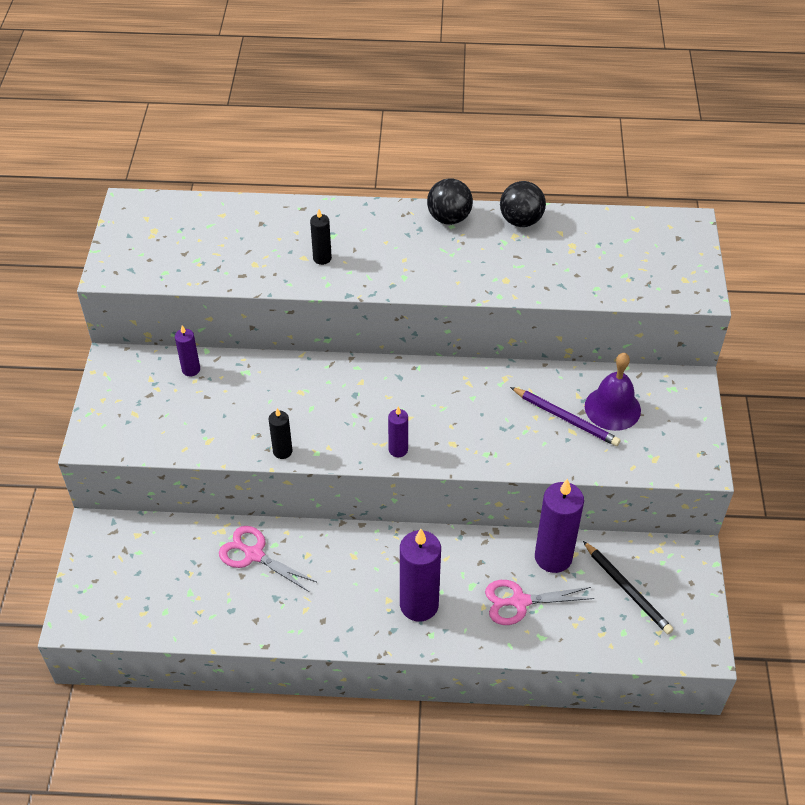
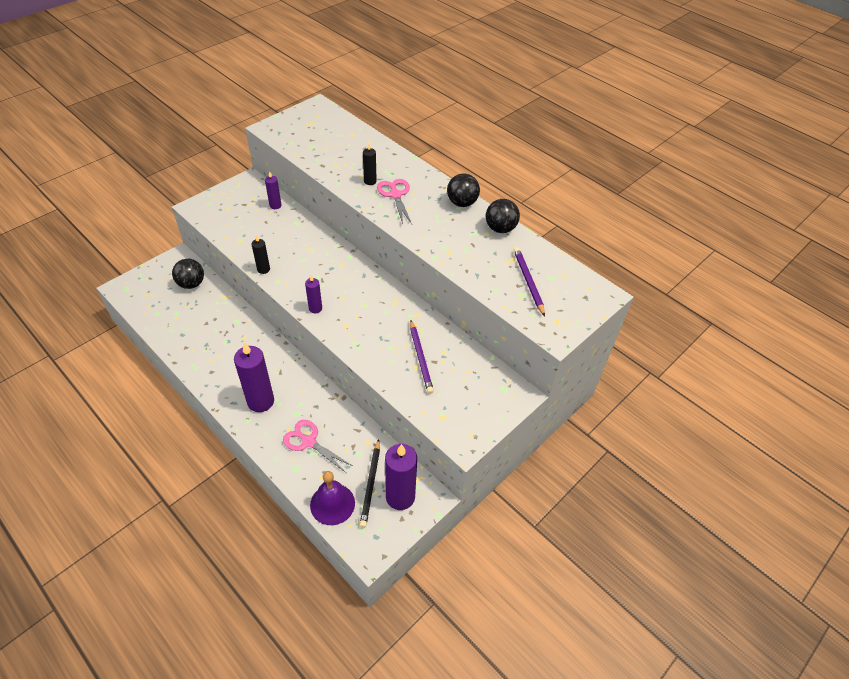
camera: 40 degrees right, 0 degrees up
pink scissors [219,526,317,592] -> pink scissors moved to [377,179,412,224]
purple candle [535,479,584,573] -> purple candle moved to [385,444,417,510]
purple bell [585,353,641,431] -> purple bell moved to [310,471,355,525]
none -> black ball [172,259,204,289]
none -> purple pencil [514,247,545,316]

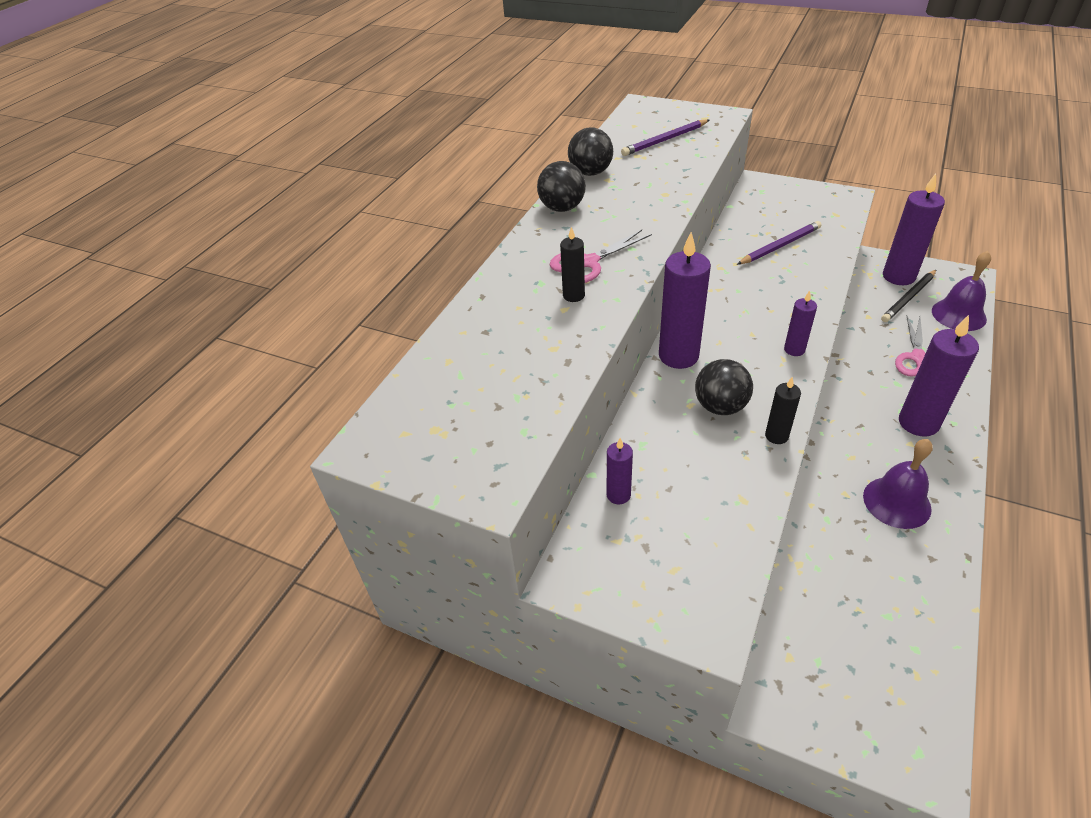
camera: 105 degrees left, 5 degrees down
black ball [172,259,204,289] -> black ball moved to [695,359,753,415]
black pencil [360,439,380,528] -> black pencil turned 150 degrees clockwise [881,270,936,322]
none -> purple candle [659,232,711,369]
none -> purple bell [863,439,933,529]

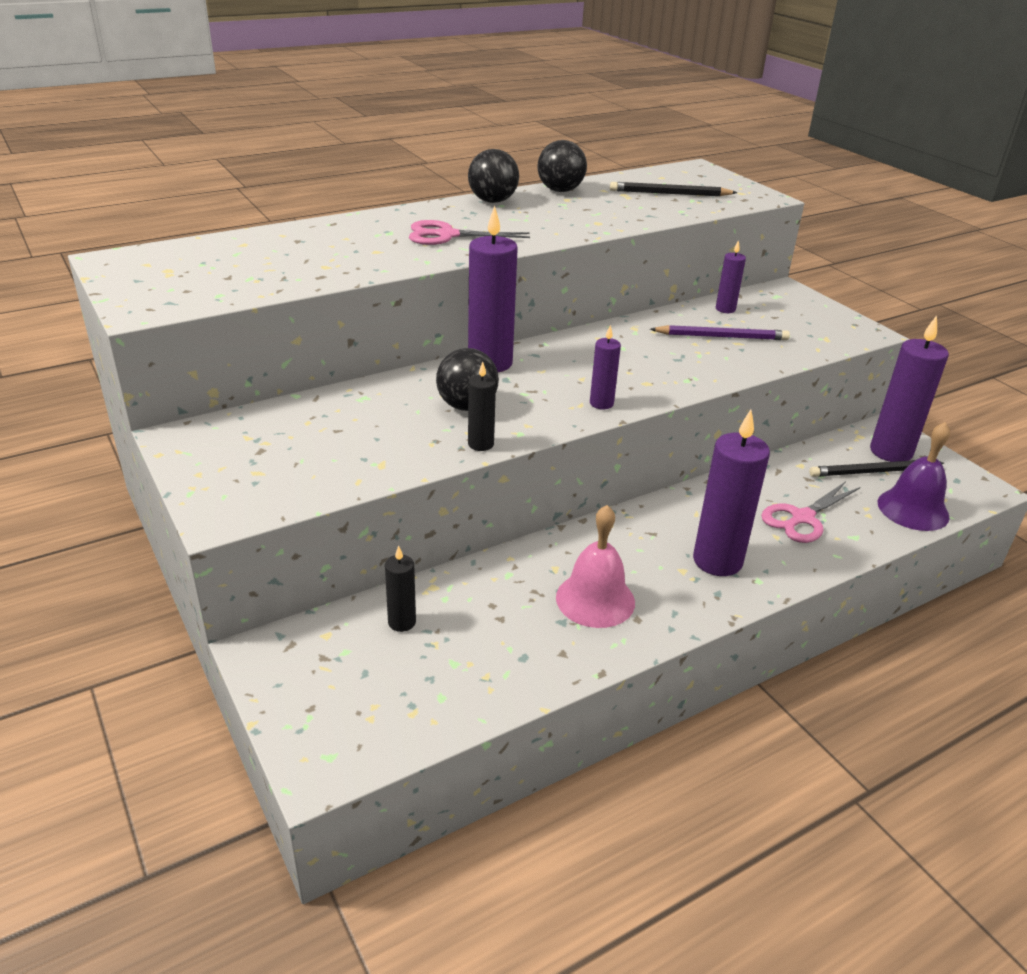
camera: 30 degrees right, 10 degrees down
black candle [560,227,585,302] -> black candle moved to [385,545,416,632]
purple candle [607,438,633,504] -> purple candle moved to [716,240,746,313]
purple pencil [621,119,709,156] -> black pencil [610,182,738,196]
purple bell [863,439,933,529] -> pink bell [556,505,635,628]

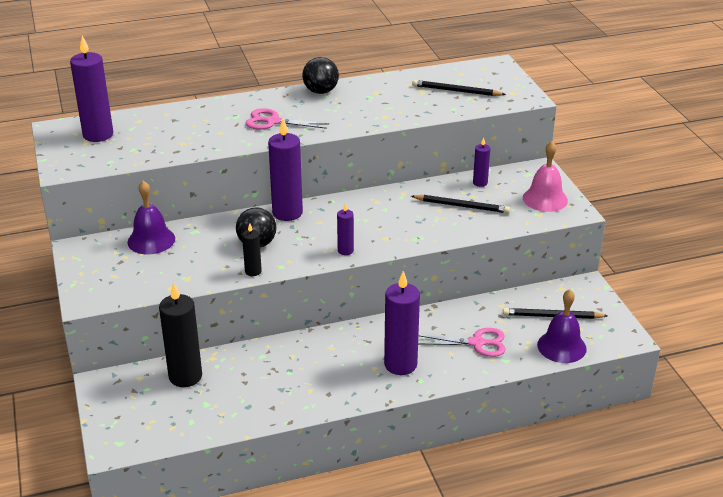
camera: 15 degrees right, 0 degrees up
black candle [385,545,416,632] -> black candle [159,282,202,387], size x1.96
black ball [537,140,587,192] -> none
pink bell [556,505,635,628] -> pink bell moved to [523,141,568,212]
purple pencil [650,325,790,340] -> black pencil [411,195,510,213]
pink scissors [761,481,860,543] -> pink scissors turned 150 degrees counterclockwise [418,328,506,357]
purple candle [870,315,949,462] -> purple candle moved to [70,36,113,142]
none -> purple bell [128,181,175,254]

